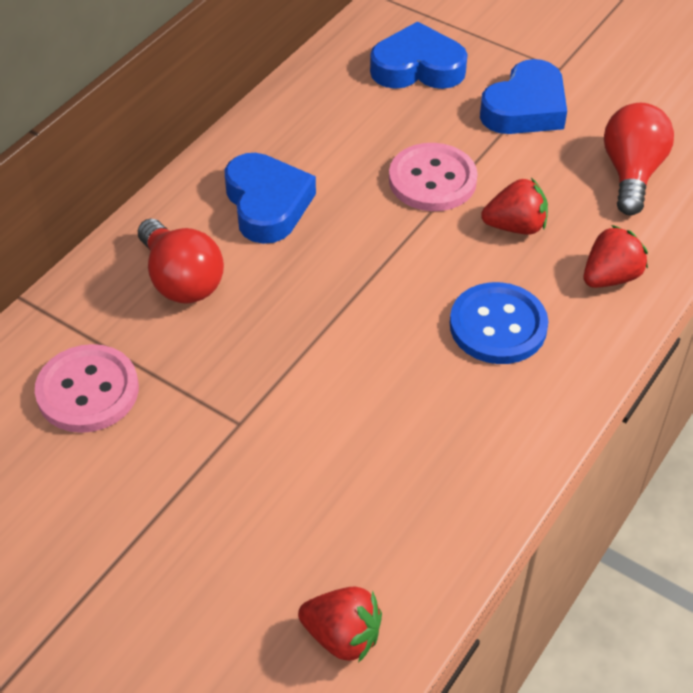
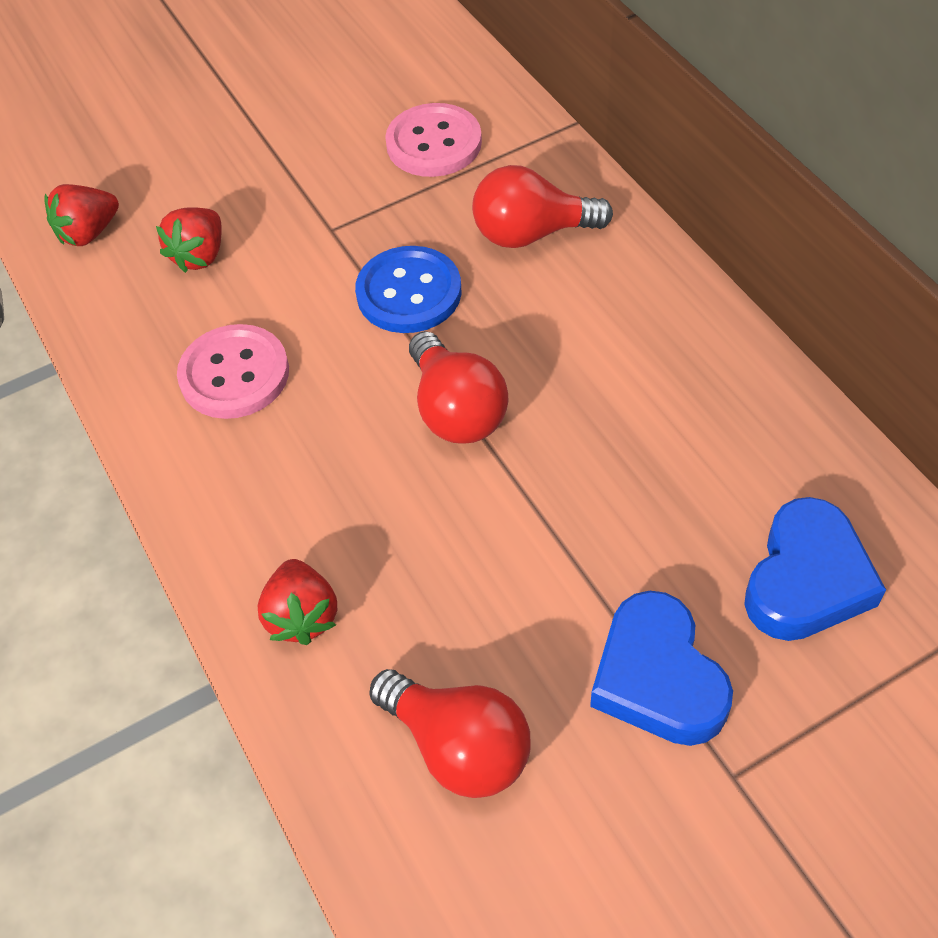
camera: 120 degrees right, 5 degrees up
blue heart [225,153,316,244] -> none
pink button [389,143,478,211] -> pink button moved to [177,324,289,419]
blue button [450,282,548,364] -> blue button moved to [355,246,462,333]
red strawberry [481,178,548,234] -> red strawberry moved to [156,207,222,273]
none -> red light bulb [409,331,508,444]

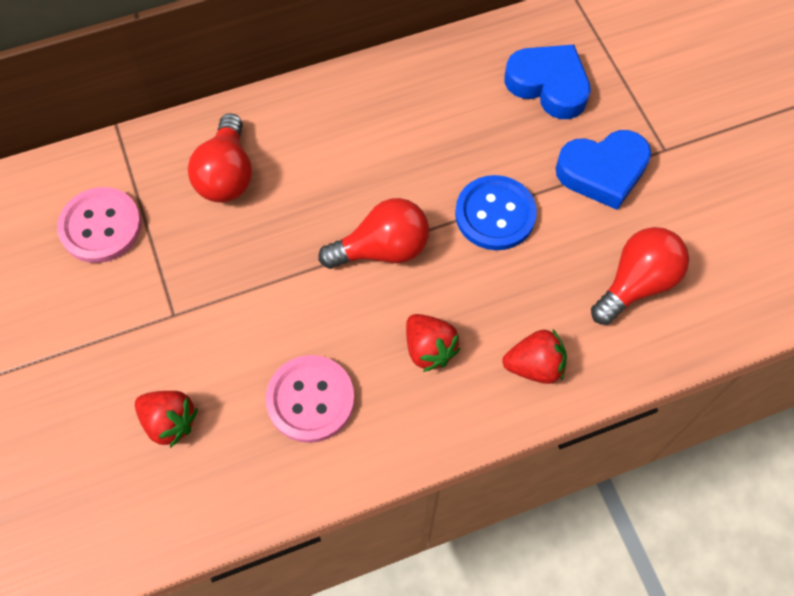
camera: 85 degrees left, 10 degrees up
red strawberry [44,184,119,246] -> red strawberry moved to [406,314,461,372]
blue button [355,246,462,333] -> blue button moved to [455,175,537,250]

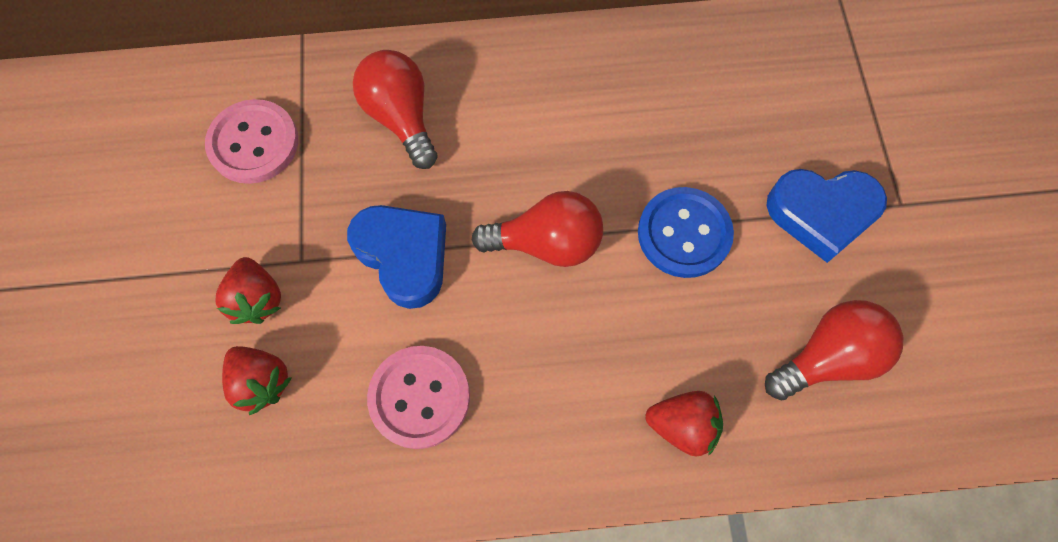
camera: 15 degrees right, 5 degrees up
red light bulb [188,113,252,203] -> red light bulb turned 135 degrees clockwise [353,50,438,169]
red strawberry [406,314,461,372] -> red strawberry moved to [215,257,281,324]
blue heart [505,44,591,119] -> blue heart moved to [347,205,446,309]

